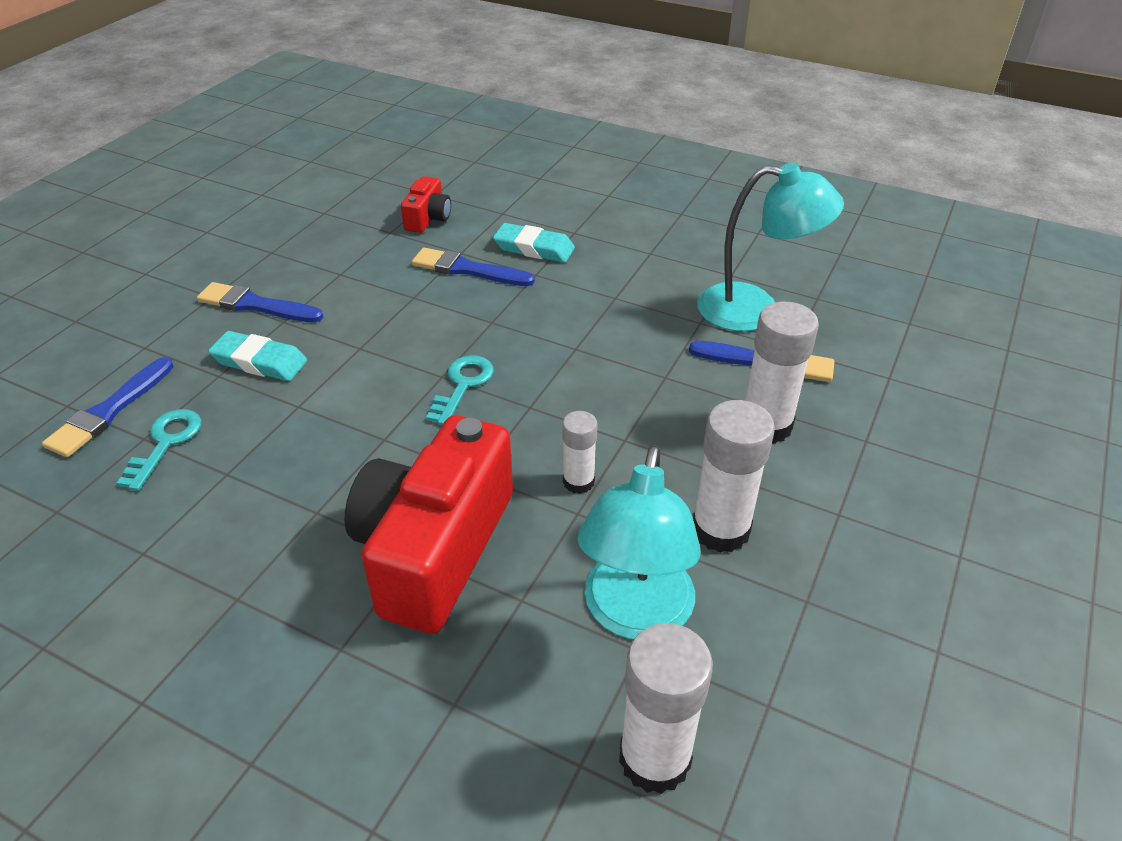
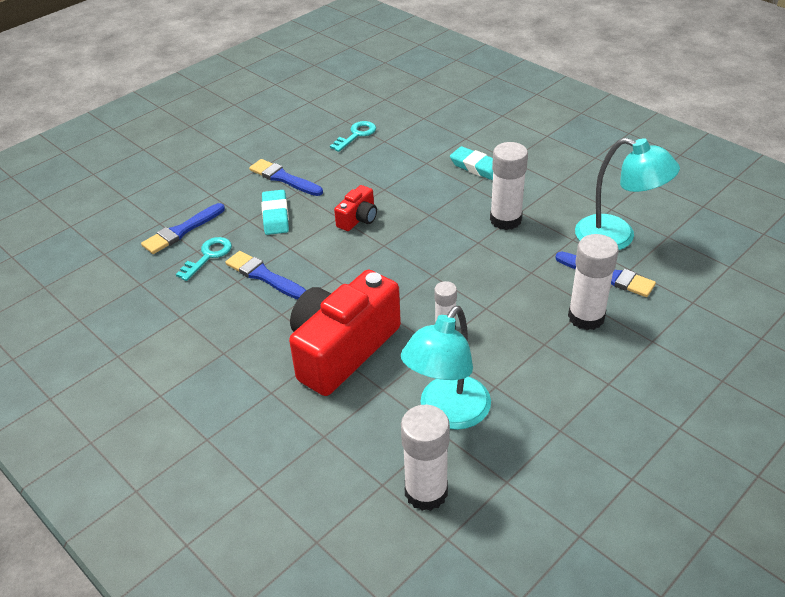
camera: 20 degrees right, 0 degrees up
turquoise eraser [208,331,307,381] -> turquoise eraser turned 45 degrees clockwise [261,190,289,235]
red camera [401,176,451,233] -> red camera moved to [334,185,377,231]
blue brush [412,248,535,286] -> blue brush moved to [225,251,306,299]
turquoise key [426,355,494,425] -> turquoise key moved to [330,121,376,152]
white glue stick [693,400,775,553] -> white glue stick moved to [490,142,528,230]

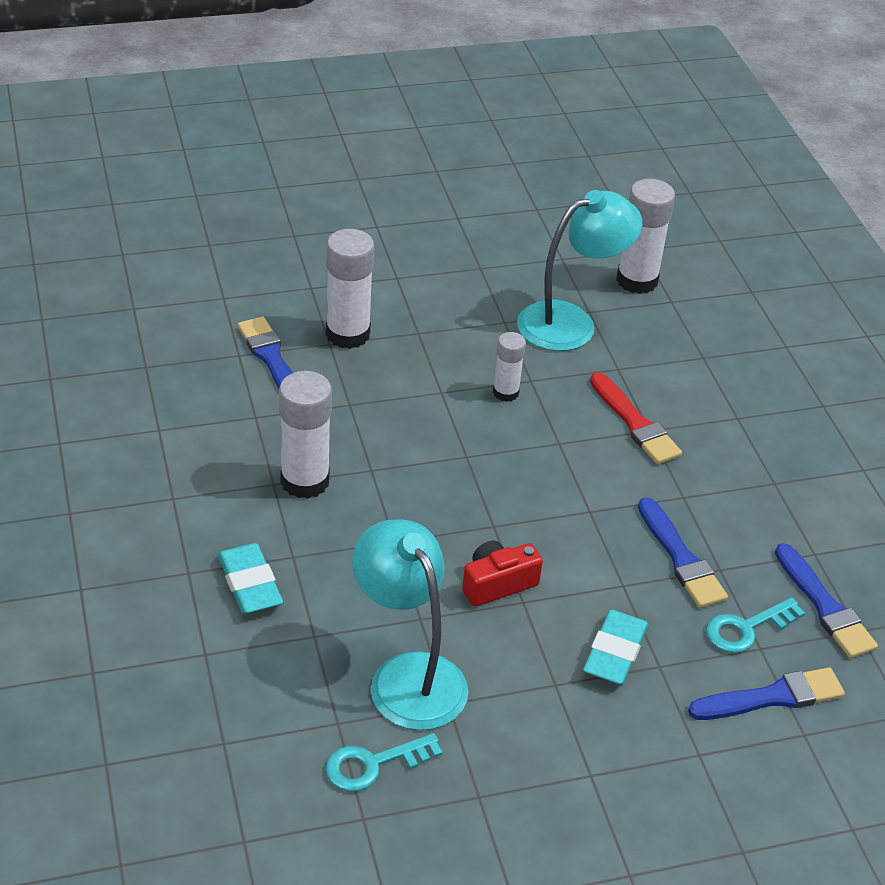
camera: 155 degrees left, 0 degrees up
blue brush [249,159,323,196] -> blue brush moved to [775,543,878,658]
red camera [289,270,401,396] -> red brush [590,372,682,464]
turquoise lamp [575,138,680,250] -> turquoise lamp moved to [352,519,468,730]

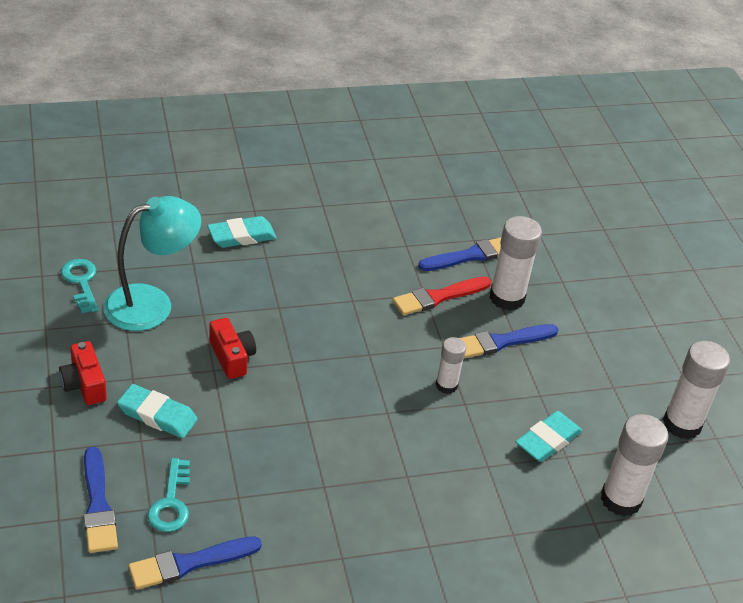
camera: 90 degrees right, 0 degrees up
white glue stick [279,371,332,499] -> white glue stick moved to [663,341,730,439]
turquoise lamp [517,190,642,351] -> turquoise eraser [516,411,582,462]
red brush [590,372,682,464] -> red brush moved to [393,277,491,315]
blue brush [638,497,728,608] -> blue brush moved to [459,324,558,358]
turquoise key [706,597,805,653] -> turquoise key turned 150 degrees counterclockwise [147,458,190,532]
none -> red camera [59,341,107,405]

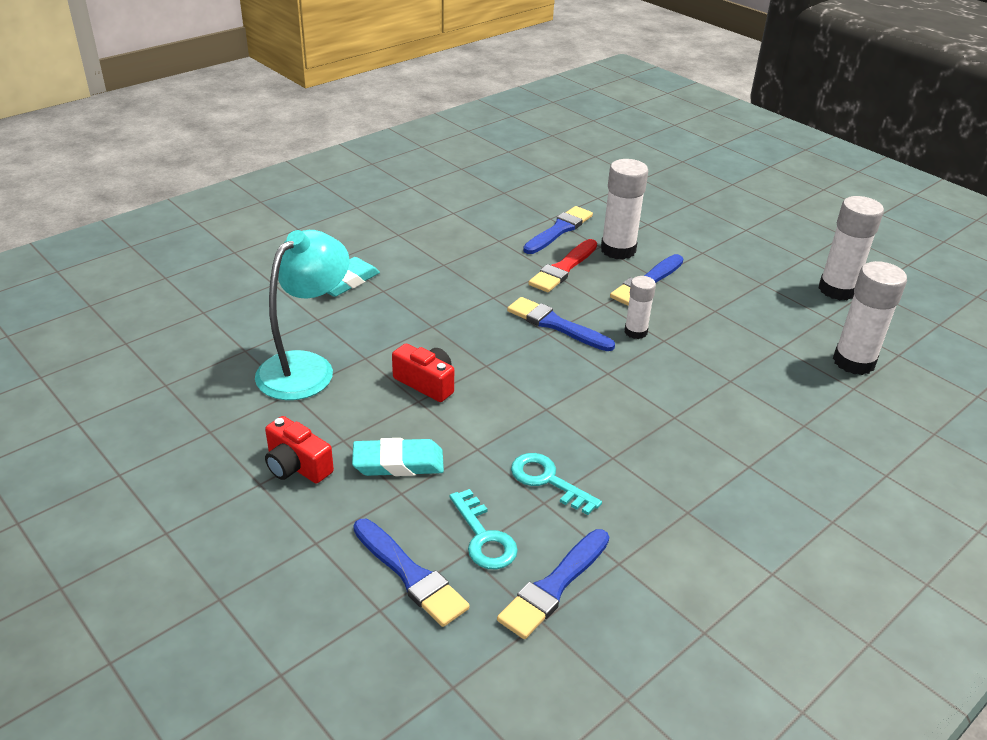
camera: 25 degrees left, 5 degrees down
turquoise key [61,259,98,313] -> turquoise key moved to [511,453,602,515]
turquoise eraser [516,411,582,462] -> none
none -> blue brush [507,297,615,351]

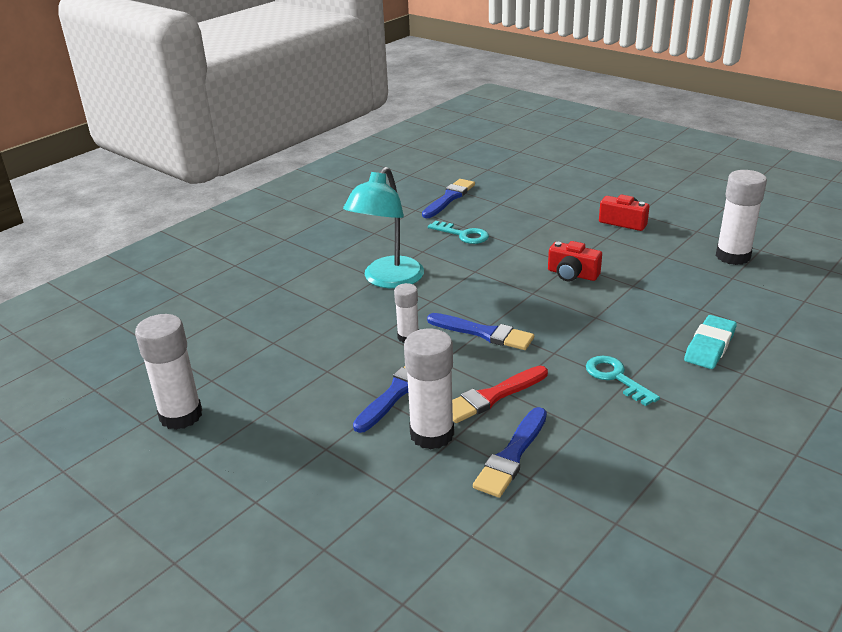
camera: 175 degrees right, 5 degrees down
turquoise lamp [255,230,349,400] -> turquoise lamp moved to [343,167,424,288]
turquoise eraser [352,438,444,476] -> none
blue brush [353,519,470,627] -> none
turquoise key [449,489,518,569] -> turquoise key moved to [586,356,660,406]
red brush [529,239,597,292] -> red brush turned 150 degrees counterclockwise [452,366,548,423]
white glue stick [833,261,907,375] -> white glue stick moved to [716,170,767,265]

